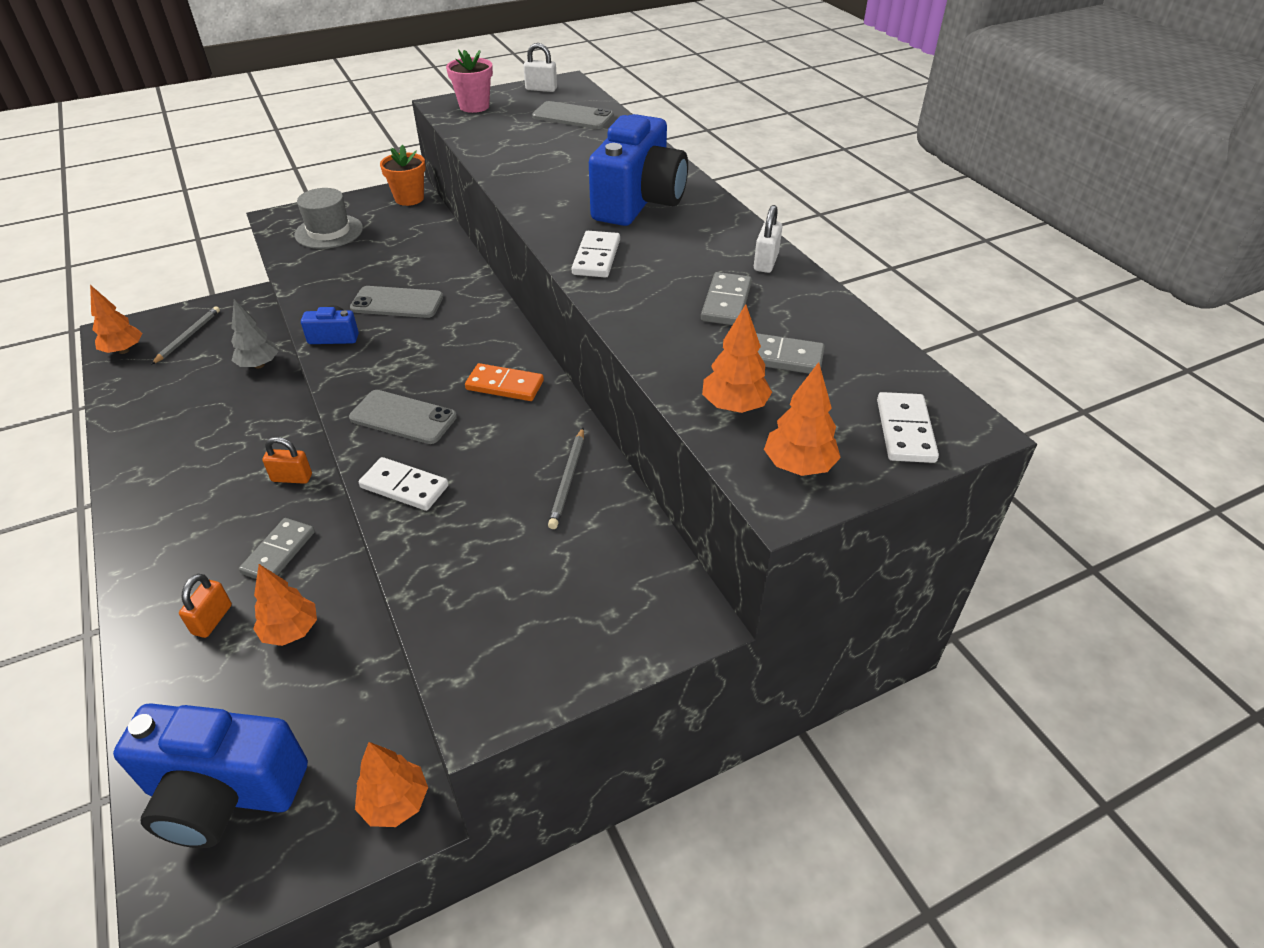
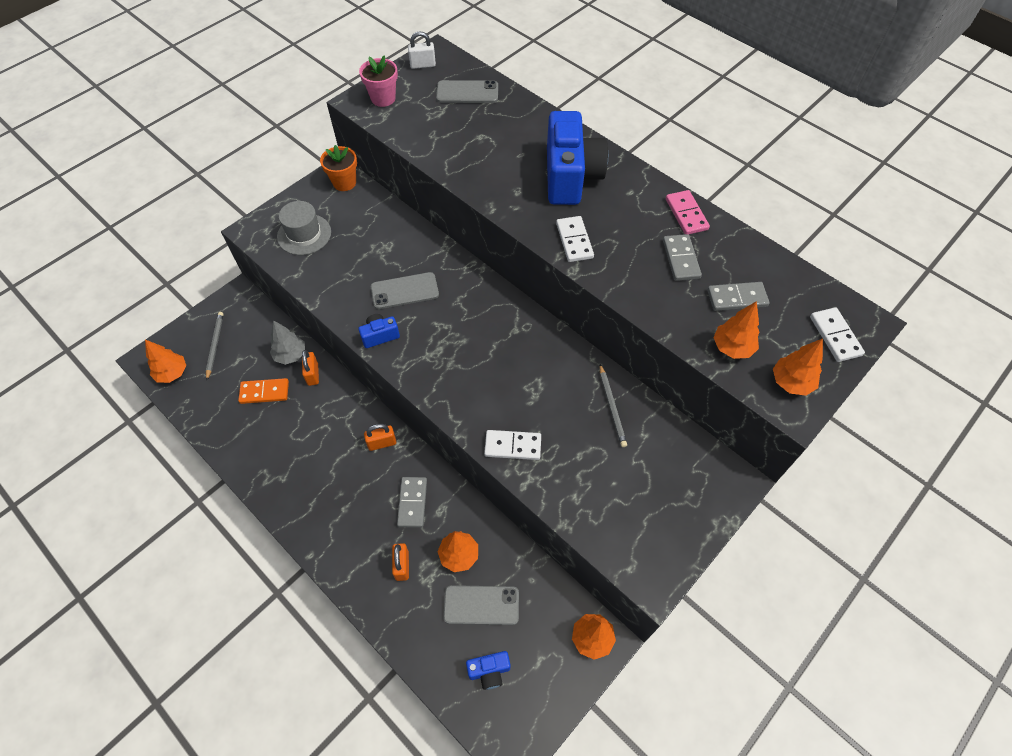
camera: 20 degrees left, 15 degrees up
blue camera [113,703,308,848] -> blue camera [466,651,510,690], size x0.44
grey phone [349,390,457,444] -> grey phone moved to [443,585,519,625]
orange domino [465,363,544,401] -> orange domino moved to [238,378,289,404]
white padlock [754,205,782,273] -> pink domino [666,190,710,234]
none -> orange padlock [302,350,319,386]

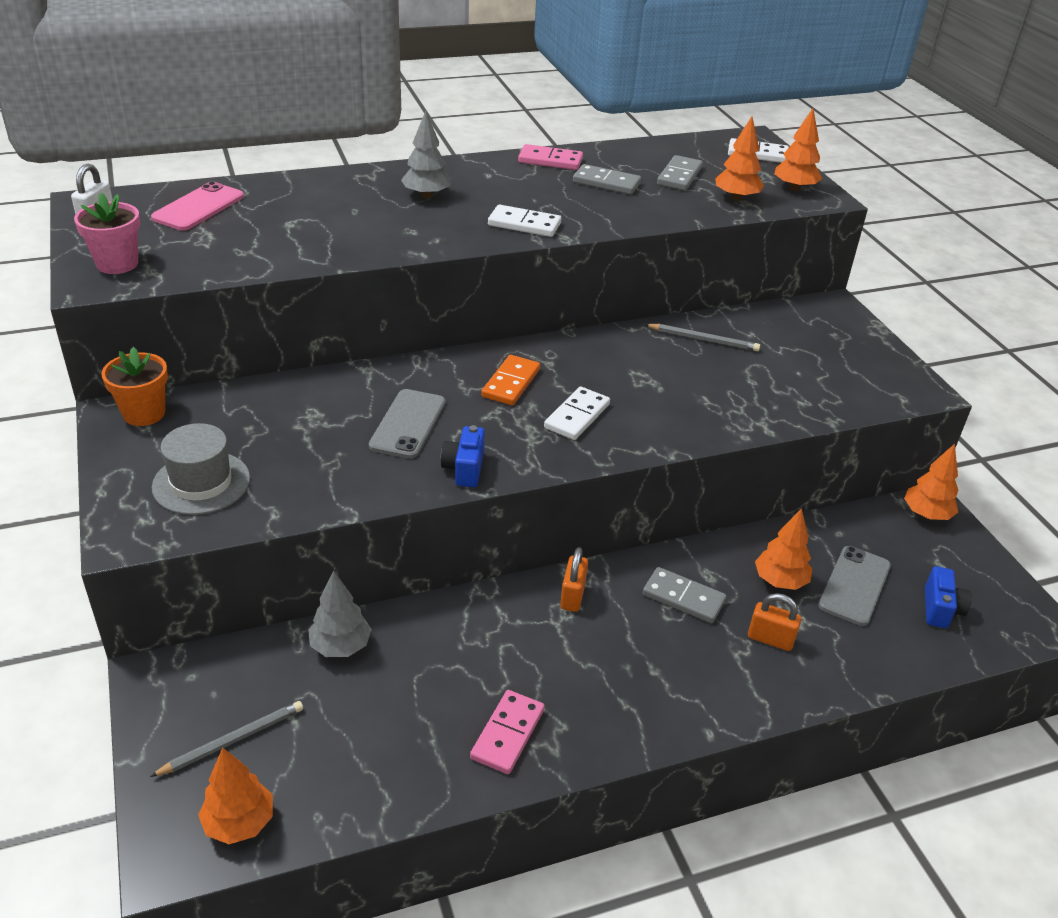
camera: 65 degrees left, 20 degrees down
grey pencil [206,312,224,380] -> grey pencil turned 120 degrees clockwise [150,701,303,777]
orange domino [238,378,289,404] -> orange domino moved to [481,355,540,405]
orange padlock [302,350,319,386] -> none
grey phone [436,80,498,103] -> pink phone [151,181,244,230]
white domino [484,430,541,460] -> white domino moved to [544,386,610,440]
blue camera [547,111,608,205] -> grey tree [401,111,451,199]
none -> pink domino [470,690,545,774]

